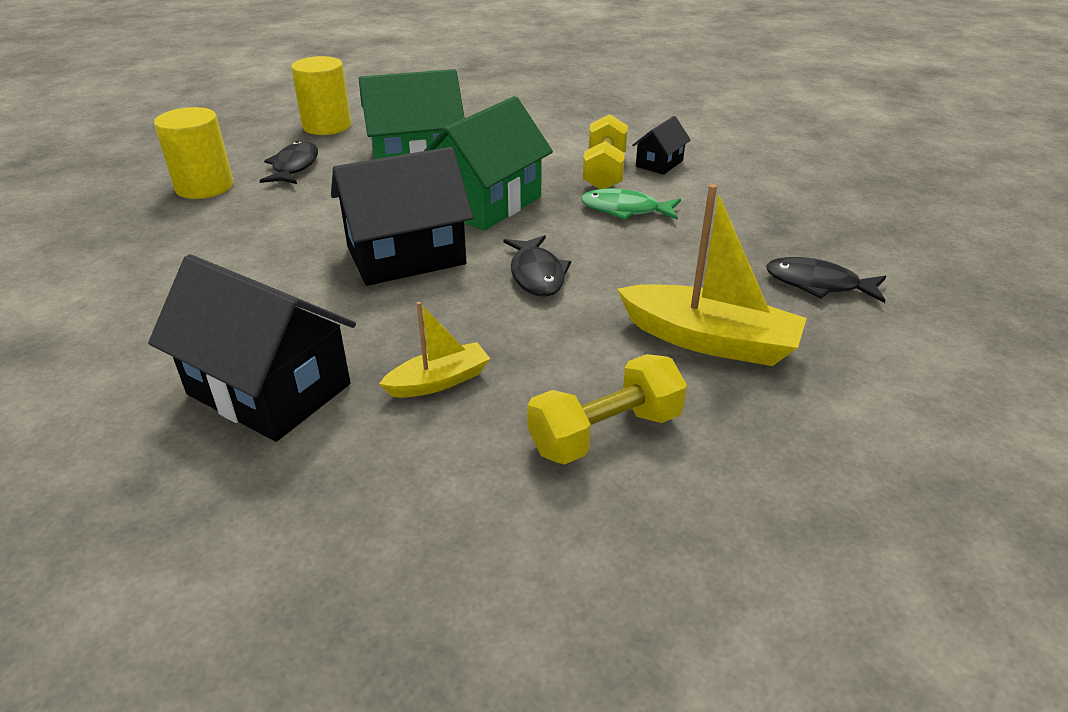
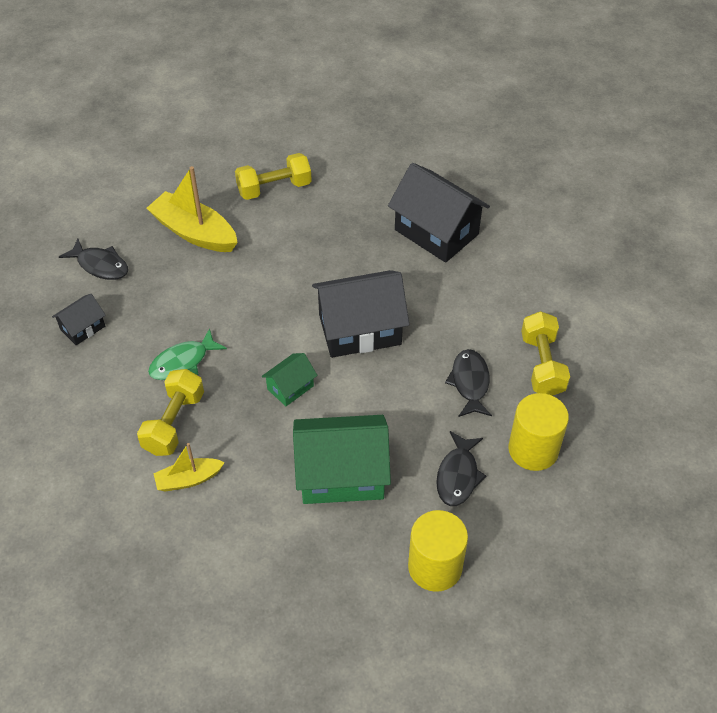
camera: 170 degrees left, 15 degrees up
yellow boat [379,302,490,398] -> yellow boat moved to [153,443,225,492]
green house [424,96,553,231] -> green house [262,353,317,406], size x0.49
black fish [503,235,571,297] -> black fish moved to [445,349,492,417]
green fish [581,188,681,220] -> green fish turned 120 degrees clockwise [148,328,227,380]
black house [632,116,691,175] -> black house moved to [52,294,106,345]
none -> yellow dumbbell [521,311,570,396]

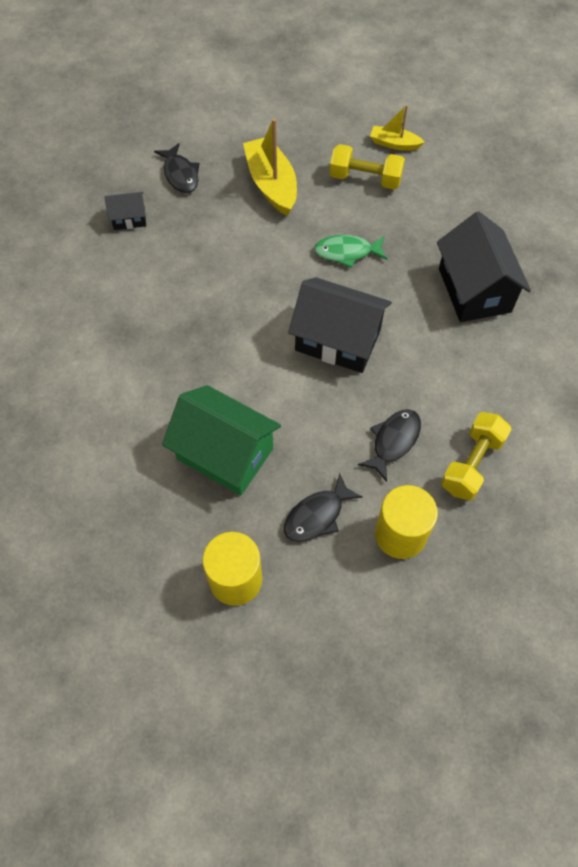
camera: 35 degrees right, 10 degrees up
yellow dumbbell [137,369,204,456] -> none
green fish [148,328,227,380] -> green fish moved to [314,235,387,268]
yellow boat [153,443,225,492] -> yellow boat moved to [370,105,425,151]
green house [262,353,317,406] -> none

